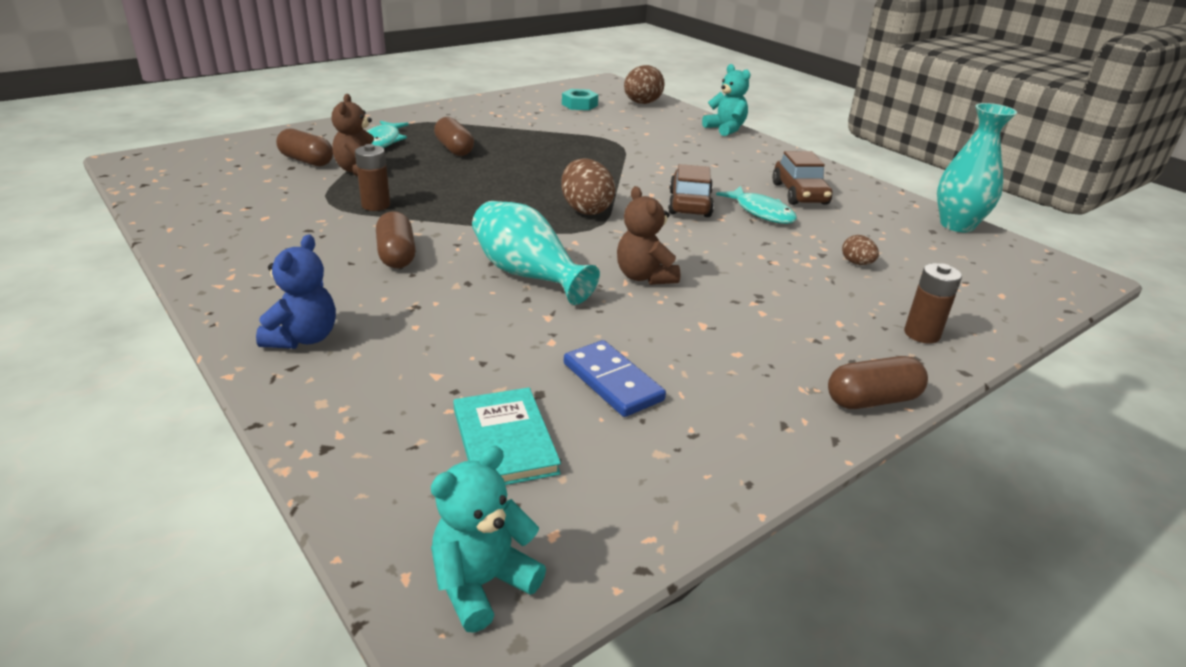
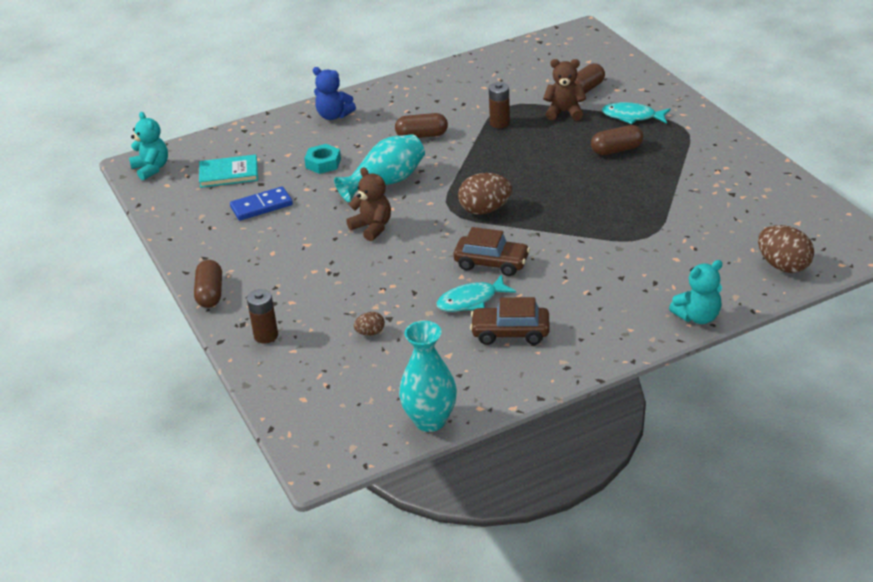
camera: 105 degrees right, 5 degrees up
turquoise nut [562,89,598,110] -> turquoise nut moved to [304,144,341,174]
brown teddy bear [617,186,680,285] -> brown teddy bear turned 60 degrees clockwise [346,167,391,241]

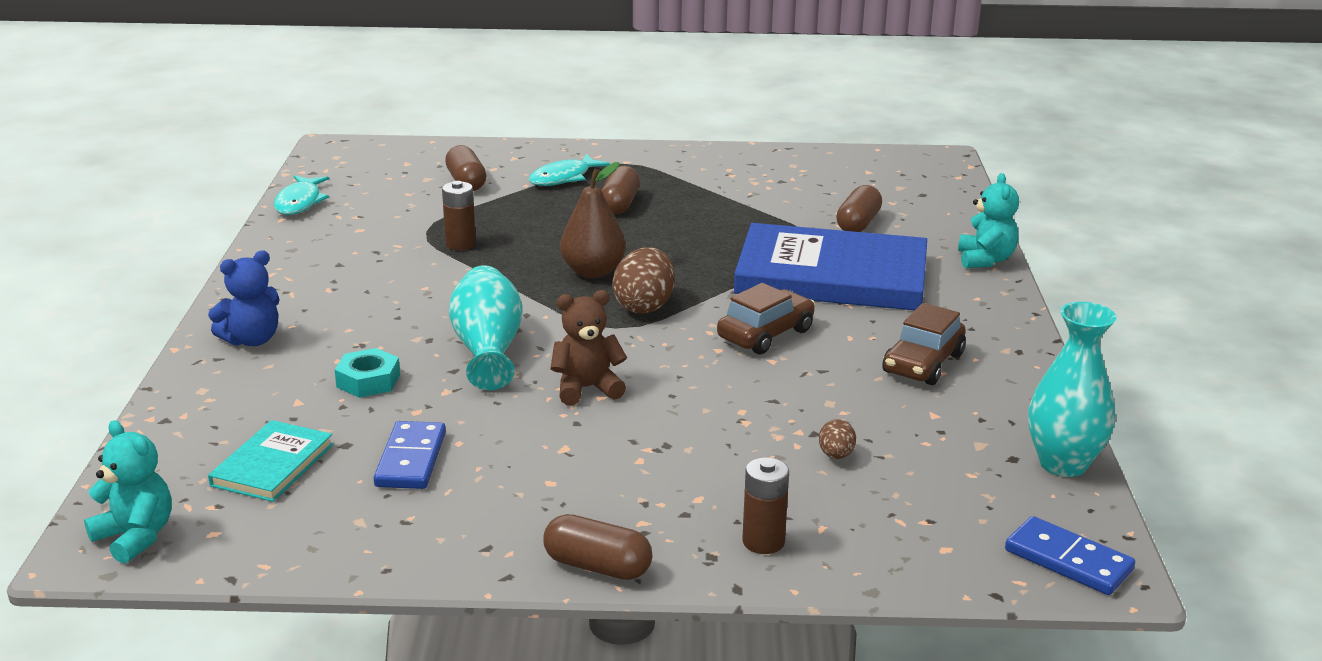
camera: 65 degrees left, 10 degrees down
turquoise teddy bear [129,112,168,180] -> turquoise teddy bear turned 45 degrees clockwise [84,420,172,564]
brown capsule [395,113,448,138] -> brown capsule moved to [836,185,882,232]
turquoise fish [436,274,516,312] -> turquoise fish moved to [274,175,329,215]
brown teddy bear [543,59,586,121] -> none
brown egg [758,225,814,273] -> none
none -> brown pear [560,162,626,278]
none -> blue book [734,223,927,310]
none -> blue domino [1005,516,1135,595]

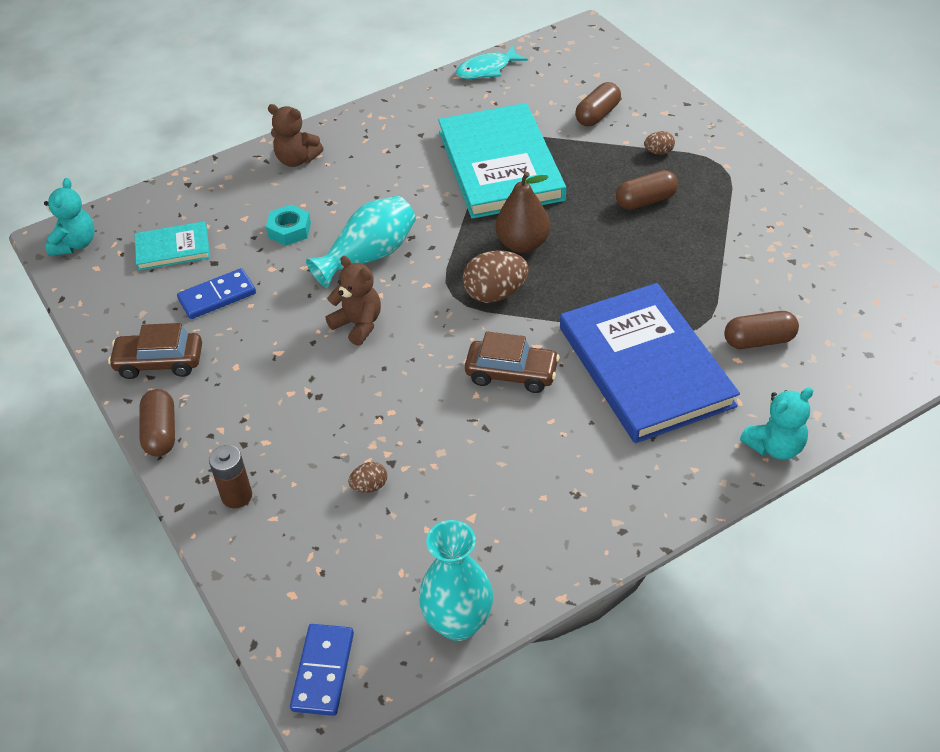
camera: 60 degrees right, 20 degrees up
blue teddy bear [208,250,280,346] -> brown teddy bear [268,104,323,167]
brown battery [442,181,476,250] -> turquoise book [438,103,566,219]
turquoise fish [529,154,610,186] -> brown egg [644,131,675,155]
brown car [883,303,966,385] -> brown car moved to [108,323,202,379]

